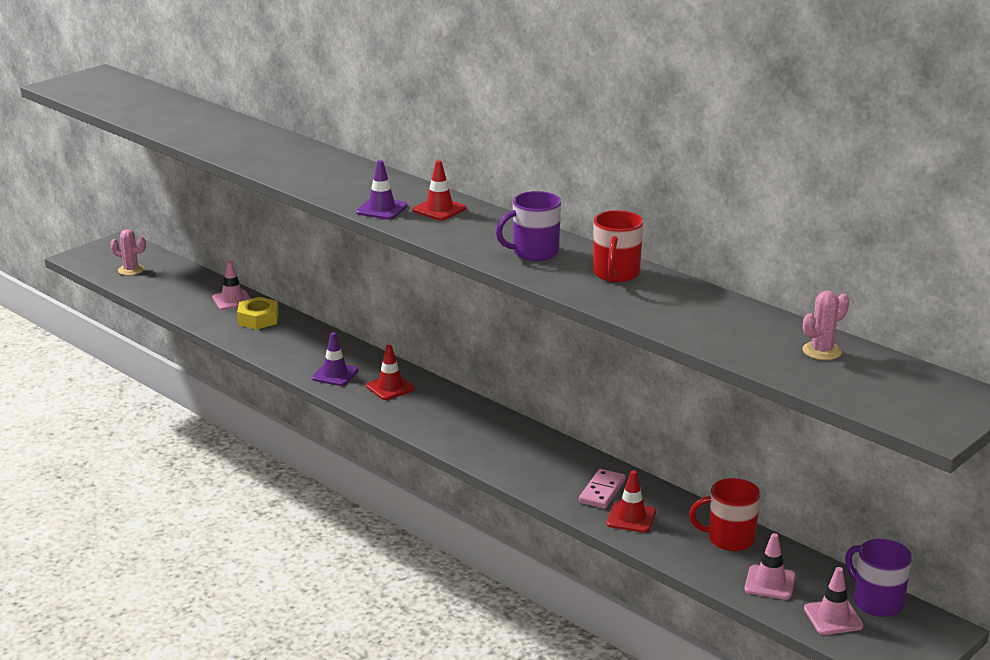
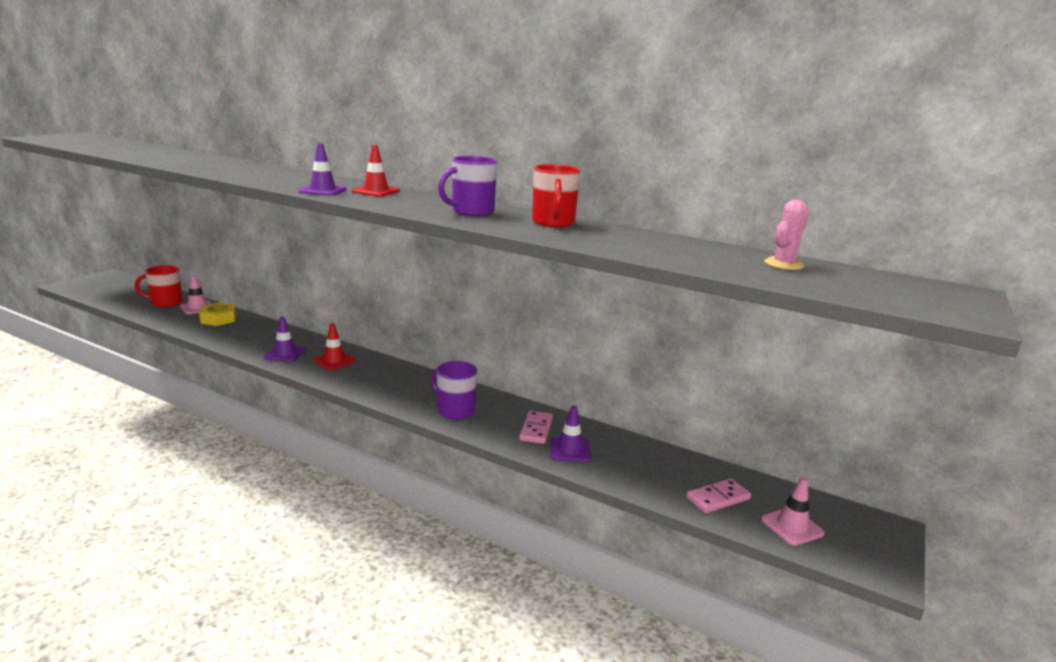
camera: 15 degrees left, 5 degrees down
pink cactus [110,229,146,276] -> none
red traffic cone [607,470,656,533] -> purple traffic cone [550,406,591,462]
red mug [689,478,760,551] -> red mug moved to [135,265,183,307]
pink traffic cone [744,533,796,600] -> pink domino [686,478,751,513]
purple mug [845,539,912,617] -> purple mug moved to [431,361,477,420]

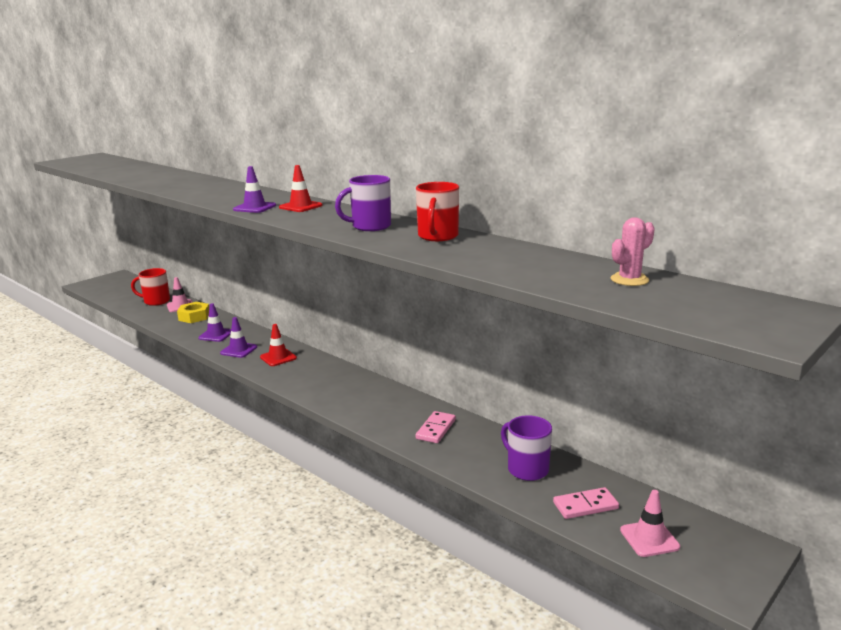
camera: 15 degrees right, 0 degrees up
purple mug [431,361,477,420] -> purple mug moved to [501,415,552,481]
purple traffic cone [550,406,591,462] -> purple traffic cone moved to [198,303,231,342]

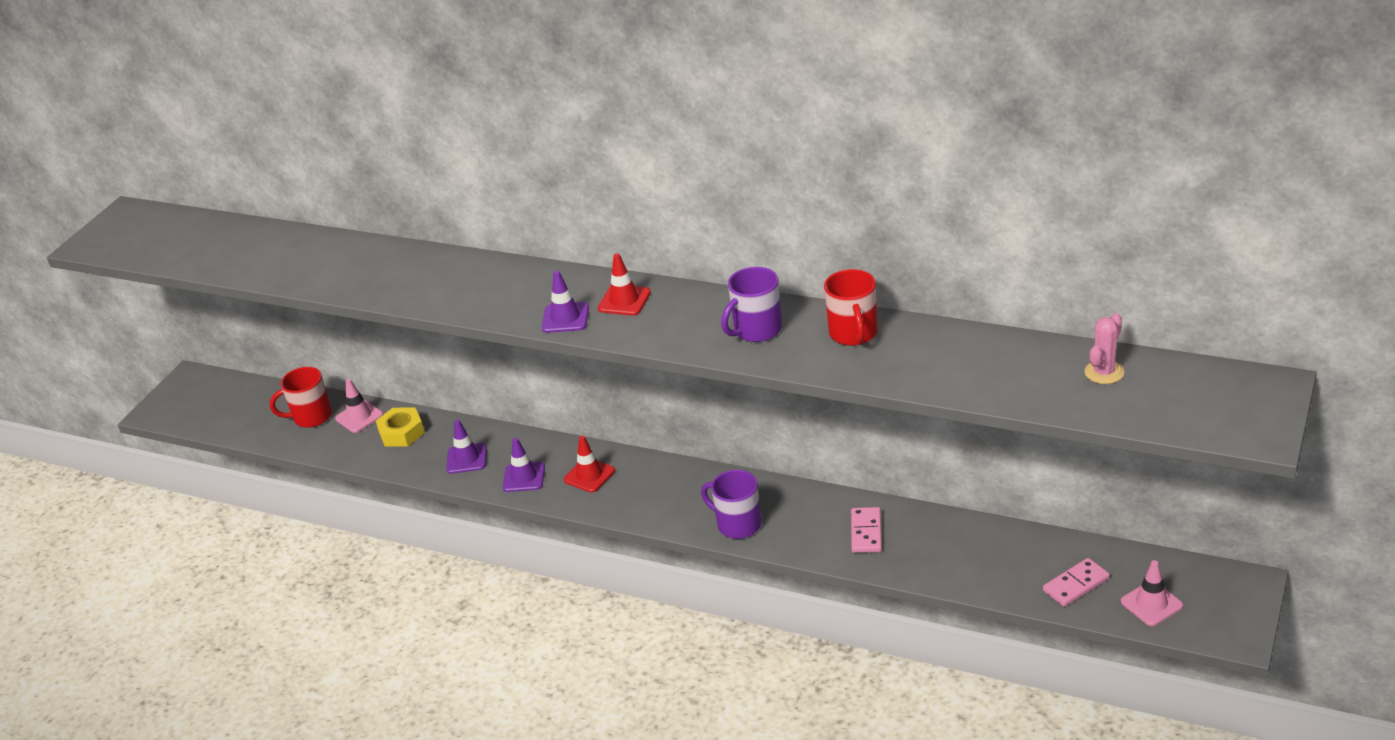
camera: 15 degrees left, 15 degrees up
purple mug [501,415,552,481] -> purple mug moved to [701,470,761,539]

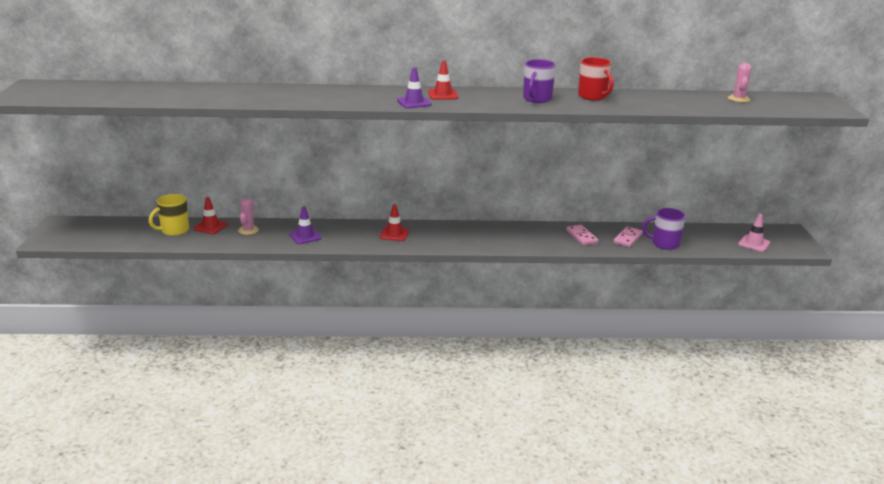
camera: 30 degrees left, 10 degrees down
red mug [270,367,332,428] -> yellow mug [149,194,189,236]
pink traffic cone [335,379,383,433] -> red traffic cone [194,197,228,234]
yellow nut [376,408,425,447] -> pink cactus [238,198,259,235]
purple traffic cone [503,438,545,492] -> none
purple mug [701,470,761,539] -> purple mug moved to [642,208,686,250]
pink domino [1043,558,1110,607] -> pink domino moved to [614,226,643,247]

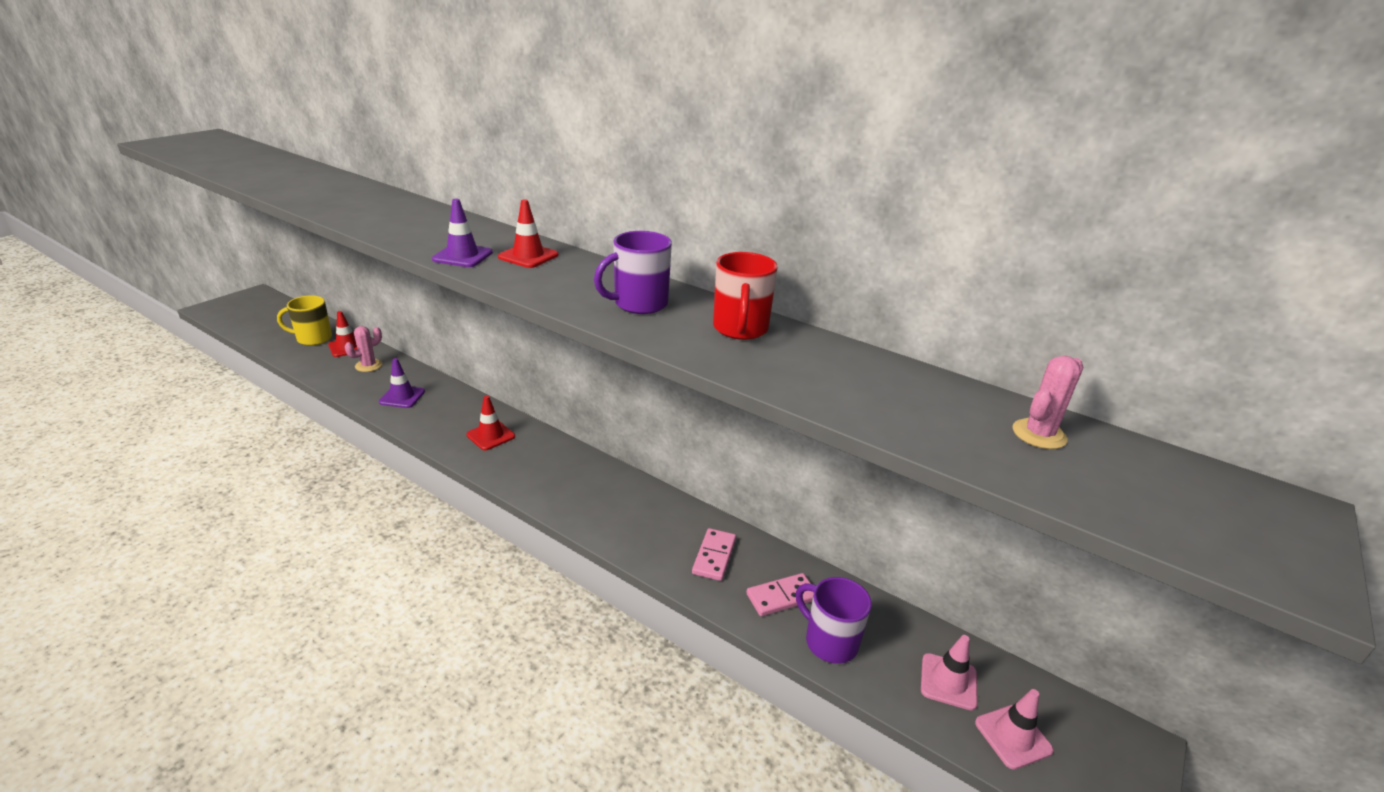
camera: 35 degrees right, 5 degrees up
none -> pink traffic cone [921,635,978,711]

